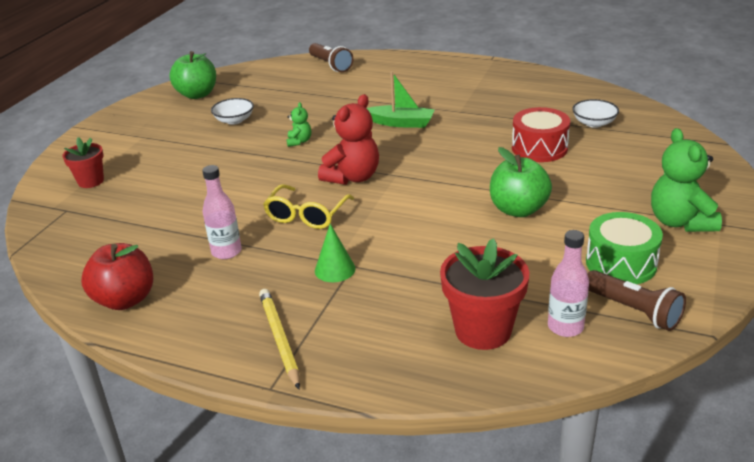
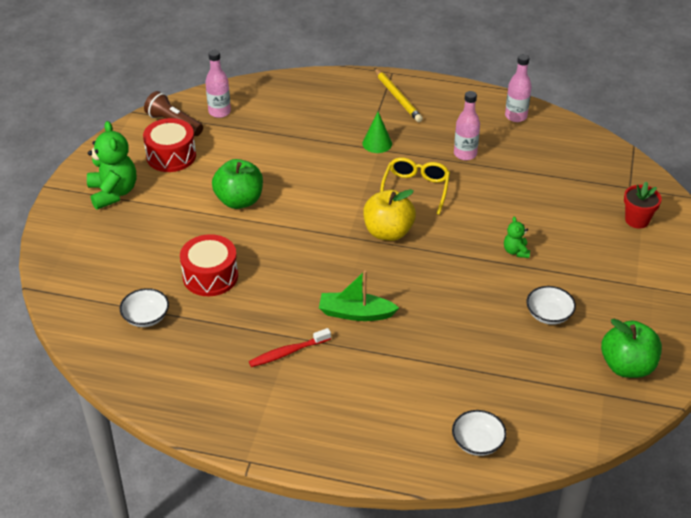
camera: 170 degrees right, 10 degrees up
red apple [81,243,153,310] -> pink bottle [505,54,532,122]
green teddy bear [286,102,311,147] -> green teddy bear moved to [504,216,530,258]
brown flashlight [309,43,353,72] -> white bowl [452,410,507,456]
red teddy bear [318,94,379,185] -> yellow apple [363,189,416,241]
red flower pot [440,238,529,350] -> none
green drum [586,212,663,284] -> red drum [143,118,196,172]
none -> red toothbrush [249,328,331,367]

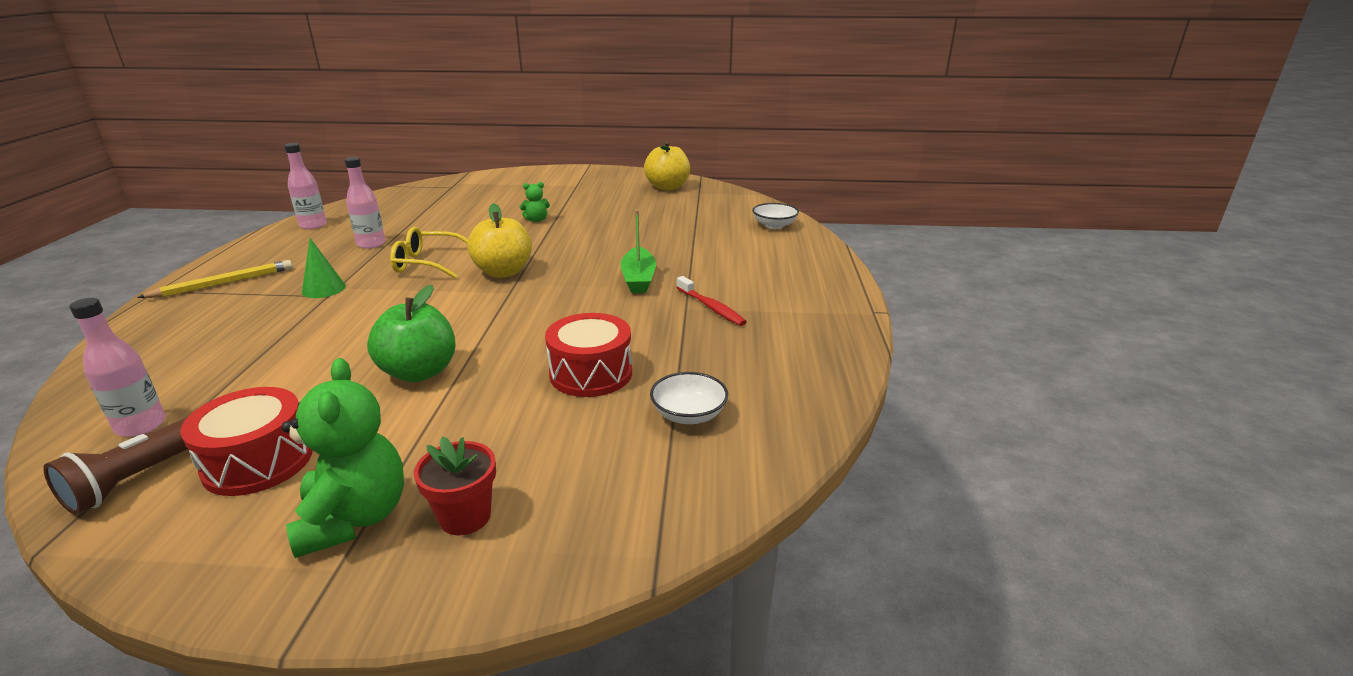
camera: 100 degrees left, 15 degrees down
green teddy bear [87,121,136,210] -> green teddy bear turned 105 degrees clockwise [281,358,404,558]
white bowl [526,286,576,325] -> none
green apple [601,319,662,378] -> yellow apple [644,141,690,190]
red flower pot [624,181,662,229] -> red flower pot moved to [414,436,496,535]

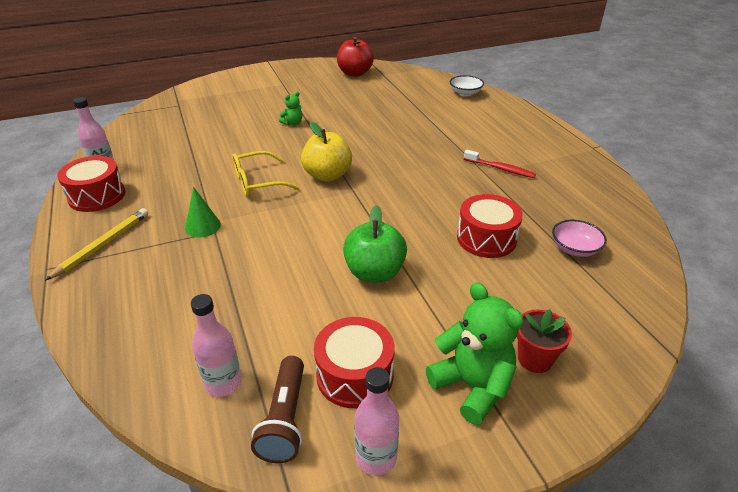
camera: 25 degrees left, 10 degrees up
pink bottle [344,157,385,249] -> pink bottle moved to [354,367,399,475]
green boat [621,210,656,293] -> none
yellow apple [644,141,690,190] -> red apple [337,37,374,77]
white bowl [650,372,728,424] -> pink bowl [552,220,607,257]
none -> red drum [57,156,125,212]

